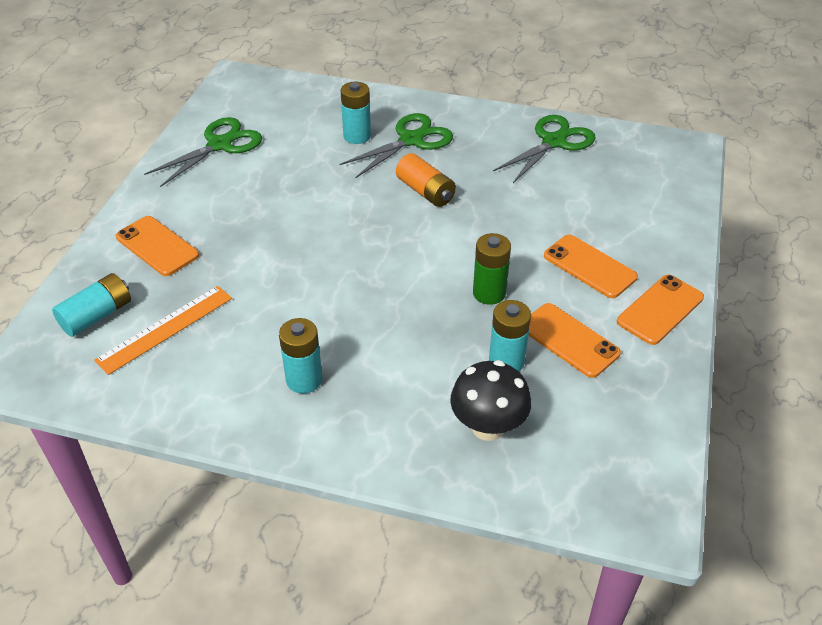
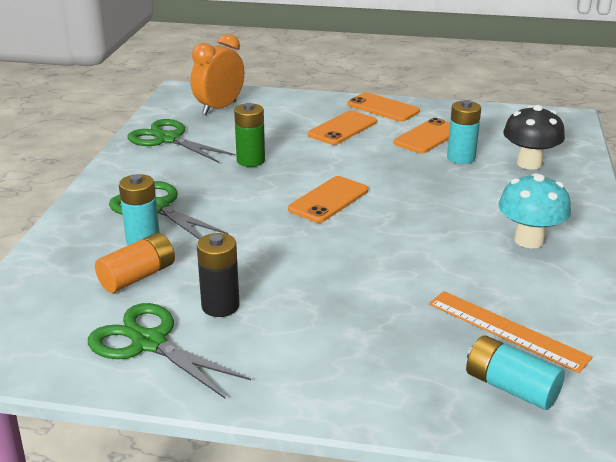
camera: 95 degrees left, 15 degrees down
orange phone [116,216,199,276] -> orange phone moved to [288,176,368,223]
turquoise battery [279,318,322,394] -> turquoise mushroom [498,173,571,248]
orange battery [396,153,456,207] -> orange battery moved to [95,233,175,293]
green battery [473,233,511,305] -> green battery moved to [234,103,265,167]
none -> orange clock [191,34,244,115]
none -> black battery [197,233,240,317]

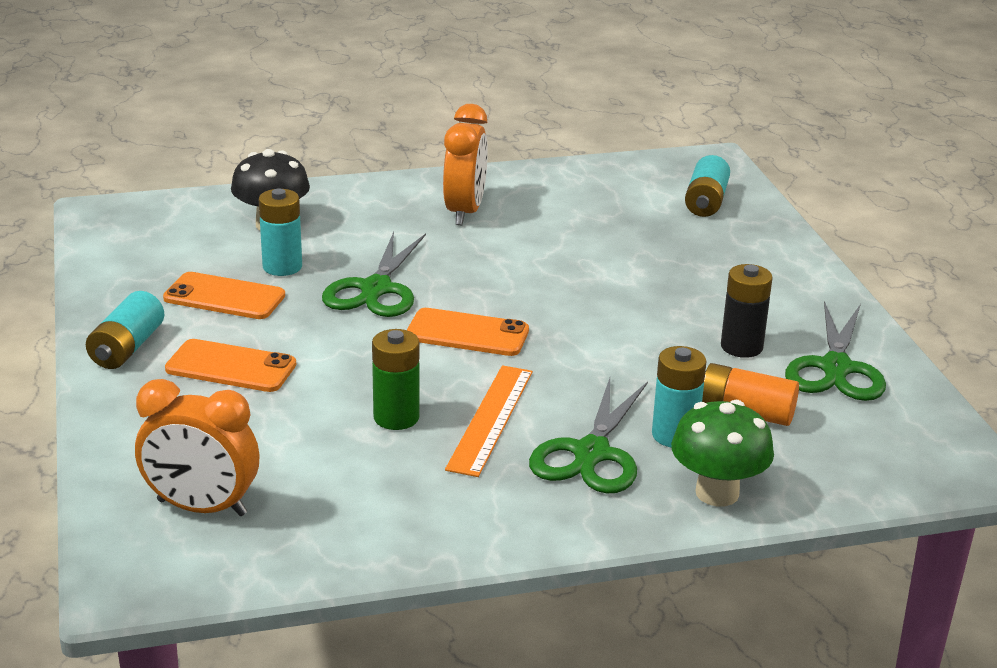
camera: 115 degrees left, 0 degrees up
green scissors [127,119,236,163] -> green scissors moved to [322,232,426,317]
orange phone [347,92,420,122] -> turquoise battery [86,291,164,369]
orange ruler [429,291,593,373] -> orange ruler moved to [445,365,533,477]
turquoise mushroom [498,173,571,248] -> orange clock [443,104,488,225]
none -> green mushroom [671,400,774,506]

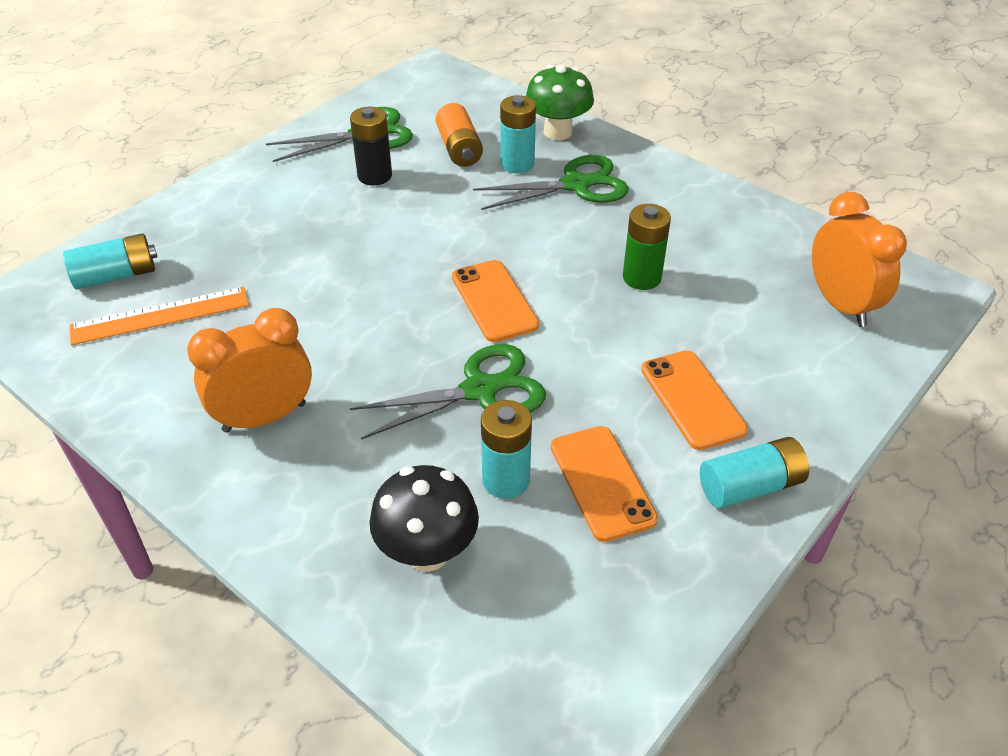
camera: 125 degrees left, 15 degrees up
orange ruler [445,365,533,477] -> orange ruler moved to [69,287,249,345]

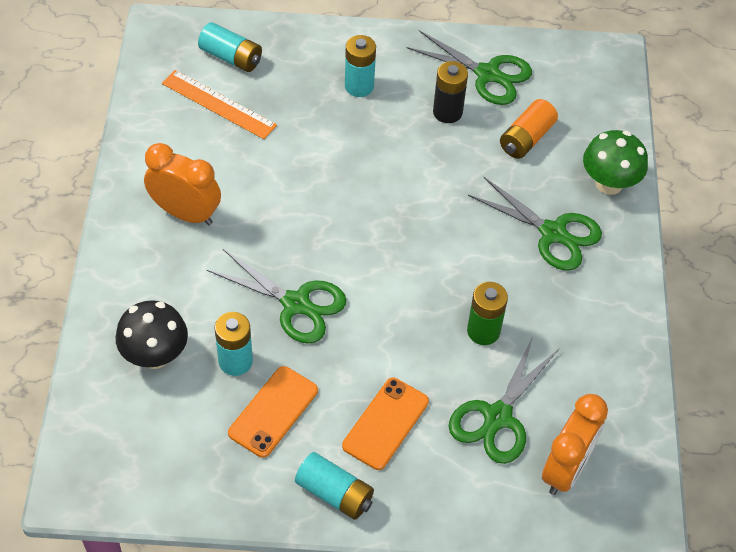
camera: 50 degrees right, 10 degrees up
orange phone [452,260,539,342] -> none
turquoise battery [500,95,536,173] -> turquoise battery moved to [345,35,376,97]
none -> green scissors [449,337,560,464]

